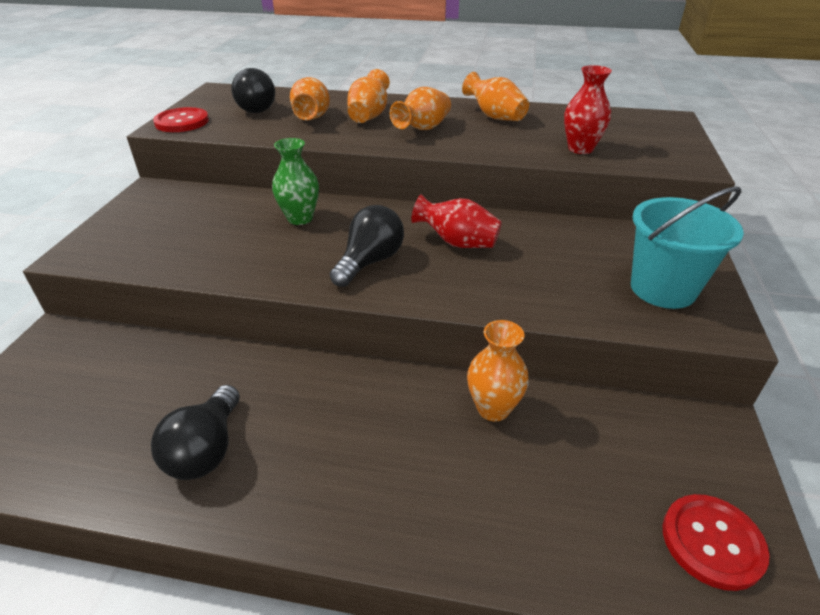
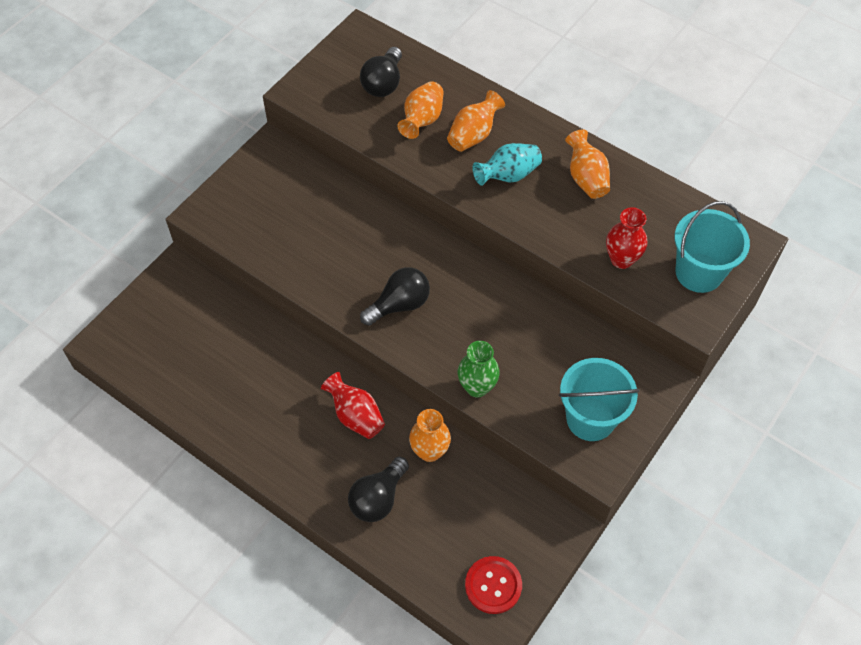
camera: 25 degrees right, 20 degrees up
black light bulb [151,385,240,480] -> black light bulb moved to [348,456,409,522]
red button [153,107,209,132] -> none
green vase [272,138,319,225] -> green vase moved to [458,341,500,397]
orange vase [390,87,451,130] -> turquoise vase [473,143,542,186]
red vase [411,194,502,248] -> red vase moved to [321,372,385,439]
none -> turquoise bucket [674,201,750,293]

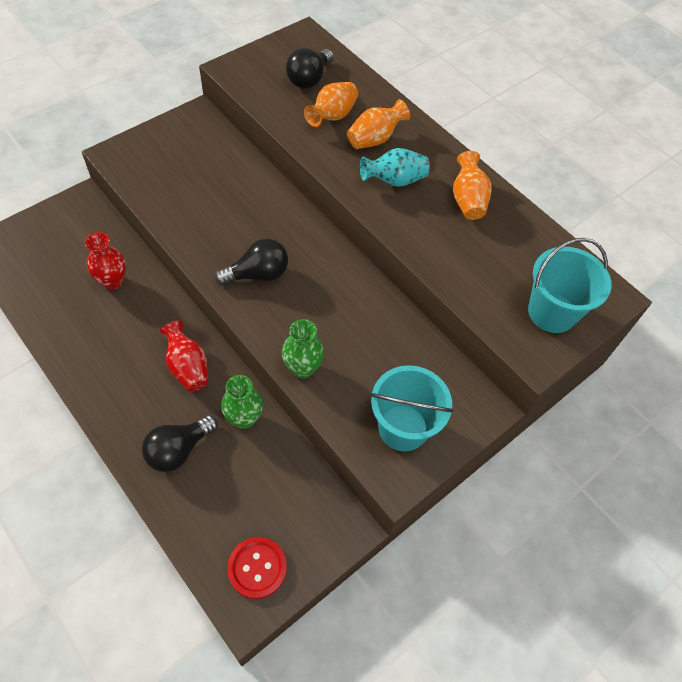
camera: 10 degrees right, 0 degrees up
orange vase [409,409,451,462] -> green vase [221,375,263,429]
red vase [606,207,647,269] -> red vase moved to [85,232,126,290]

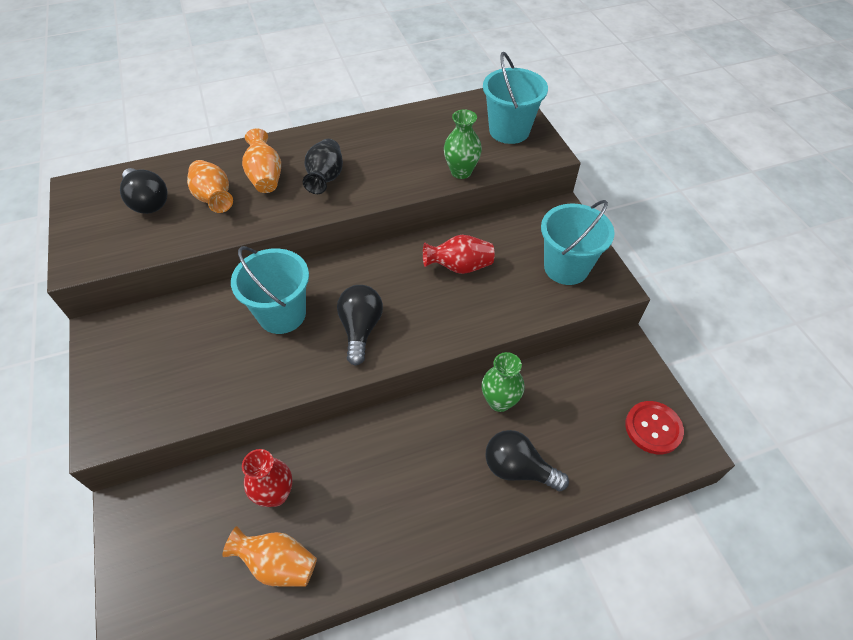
camera: 65 degrees left, 5 degrees down
black light bulb [142,415,218,472] -> black light bulb turned 135 degrees clockwise [485,430,569,491]
red vase [160,321,208,391] -> red vase moved to [423,235,495,274]
green vase [281,319,324,378] -> green vase moved to [444,109,482,179]
turquoise vase [360,148,430,187] -> black vase [303,139,343,194]
orange vase [453,151,492,220] -> orange vase moved to [222,526,317,587]
none -> turquoise bucket [231,246,309,334]

